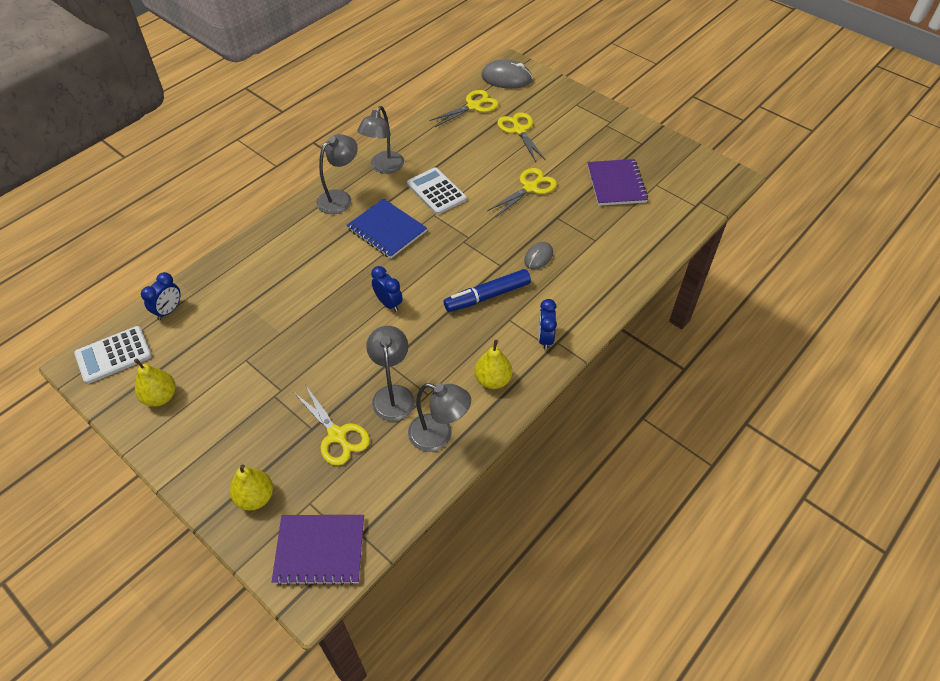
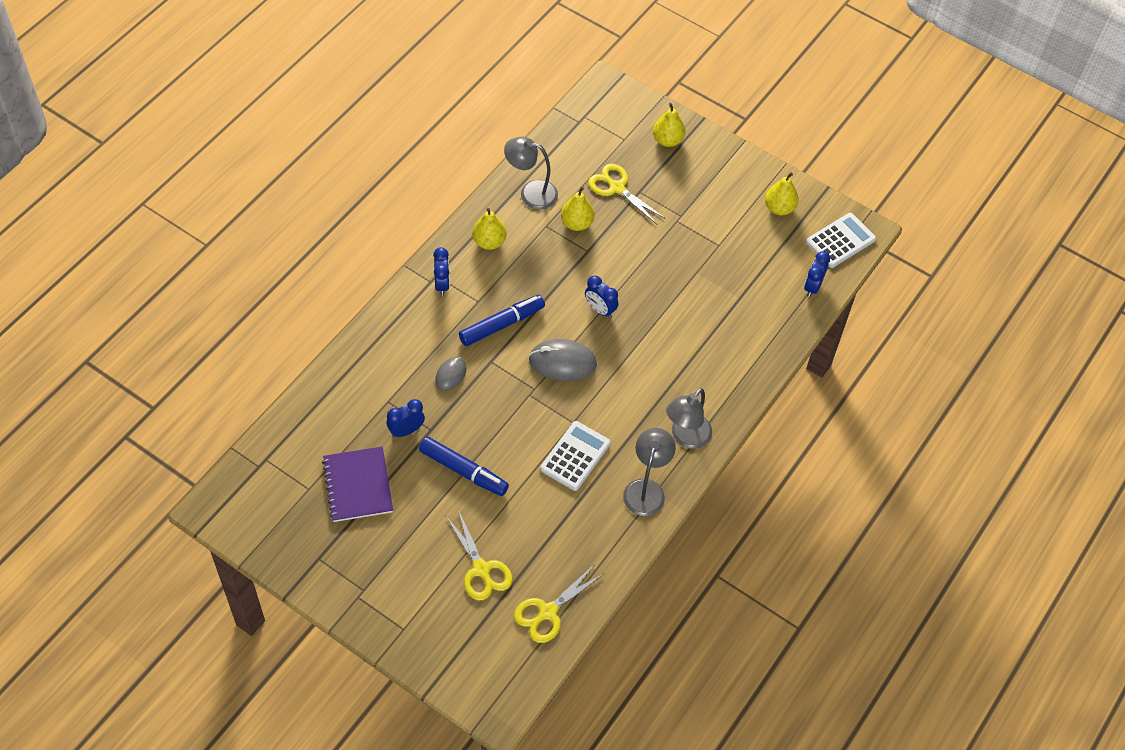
camera: 170 degrees right, 5 degrees up
purple notebook [272,515,364,586] -> none
blue notebook [347,199,427,259] -> none
grey lamp [366,326,415,421] -> yellow pear [561,186,595,231]
white calculator [407,167,467,215] -> white calculator turned 105 degrees counterclockwise [540,421,611,491]
grey mouse [481,59,533,89] -> grey mouse moved to [529,339,597,381]
yellow scissors [487,168,557,217] -> blue marker [419,437,509,496]
none -> blue clock [387,399,425,438]

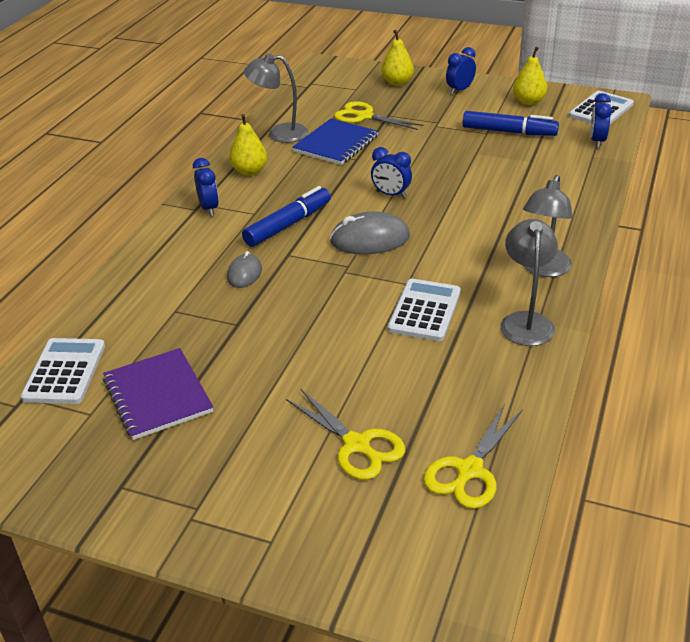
camera: 10 degrees left, 20 degrees down
blue clock [387,399,425,438] -> blue clock moved to [446,47,476,94]
blue marker [419,437,509,496] -> blue marker moved to [463,111,559,136]
yellow pear [561,186,595,231] -> blue notebook [292,118,379,165]
none -> white calculator [21,338,105,404]

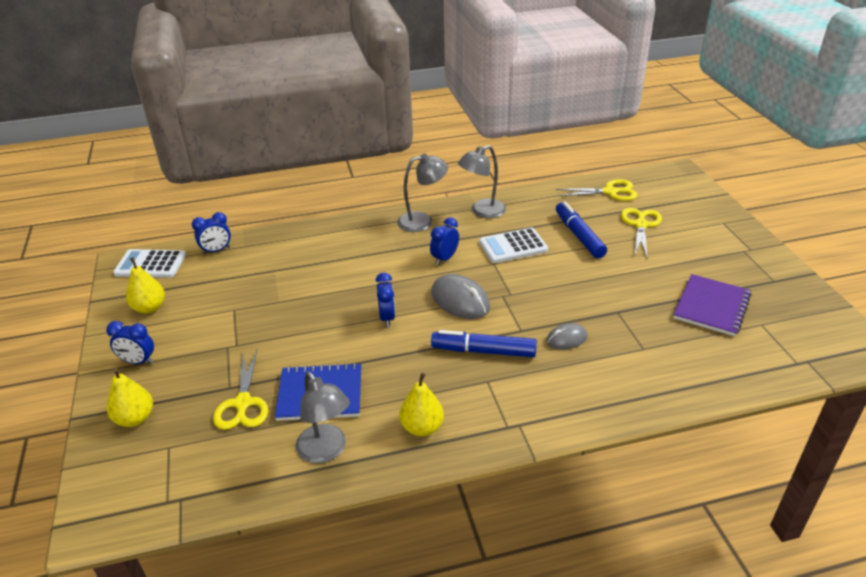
camera: 125 degrees left, 0 degrees up
white calculator [21,338,105,404] -> none
blue clock [193,158,219,216] -> blue clock moved to [430,217,459,265]
blue marker [463,111,559,136] -> blue marker moved to [556,201,607,258]

